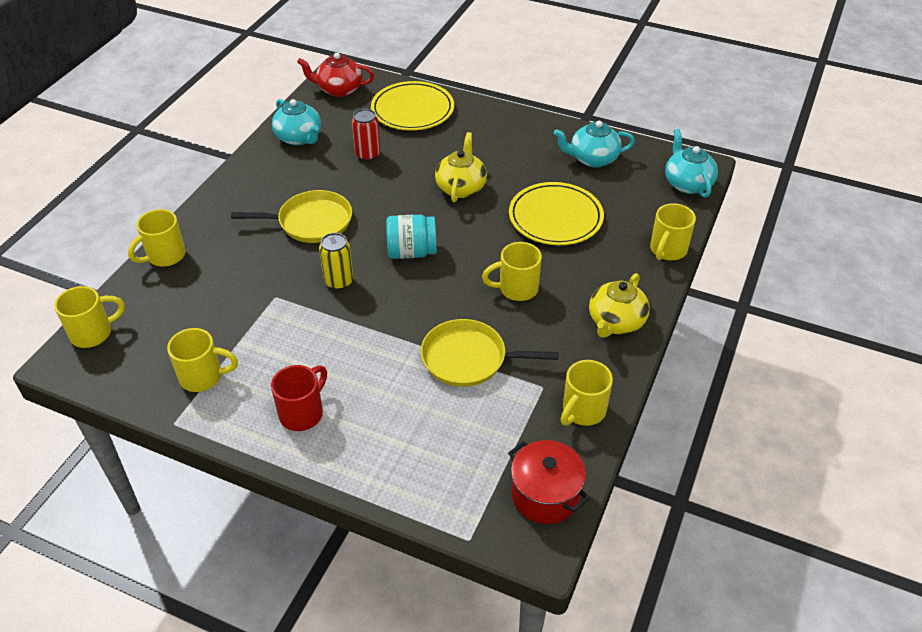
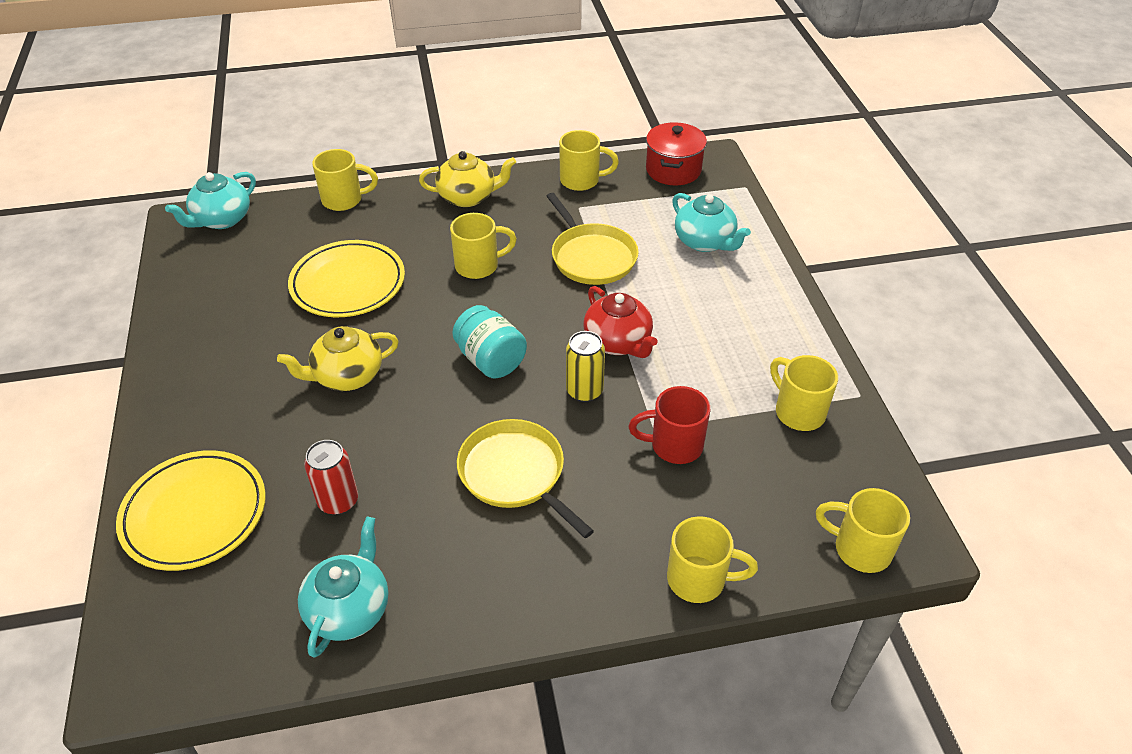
camera: 125 degrees left, 0 degrees up
red mug [271,365,327,431] -> red mug moved to [628,386,710,464]
red teapot [297,53,374,97] -> red teapot moved to [584,286,657,358]
yellow mug [482,242,542,301] -> yellow mug turned 60 degrees counterclockwise [450,213,517,279]
turquoise teapot [554,121,635,168] -> turquoise teapot moved to [672,193,751,252]

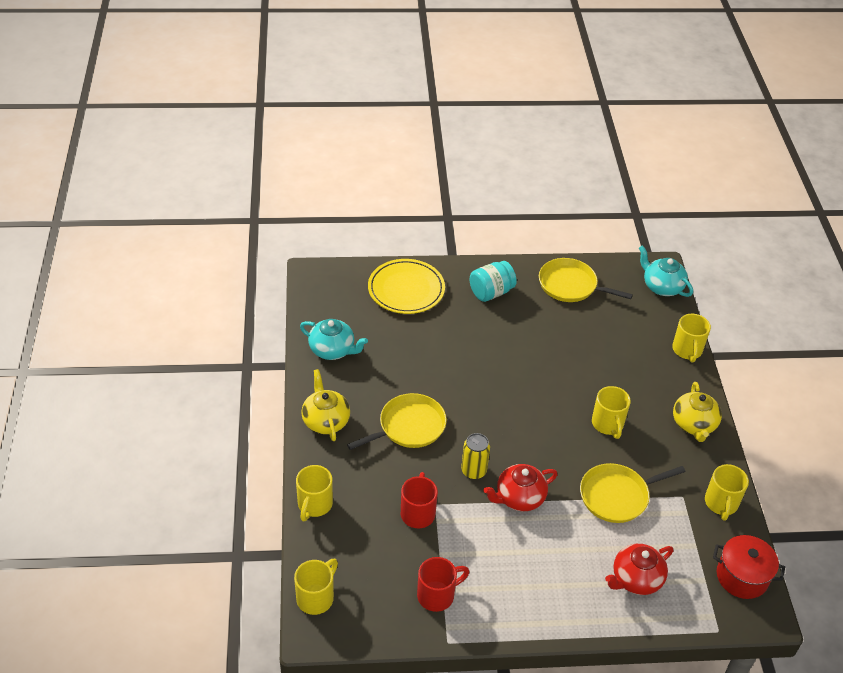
camera: 95 degrees right, 0 degrees up
yellow teapot [277,326,399,391] -> yellow teapot moved to [301,369,350,441]
yellow plate [288,240,405,317] -> none
red can [304,440,358,515] -> none
turquoise jar [453,305,527,378] -> turquoise jar moved to [470,261,517,302]
turquoise teapot [672,193,751,252] -> red teapot [605,544,673,595]
yellow mug [770,355,838,431] -> red mug [417,557,470,612]
none -> yellow pan [539,258,633,302]

